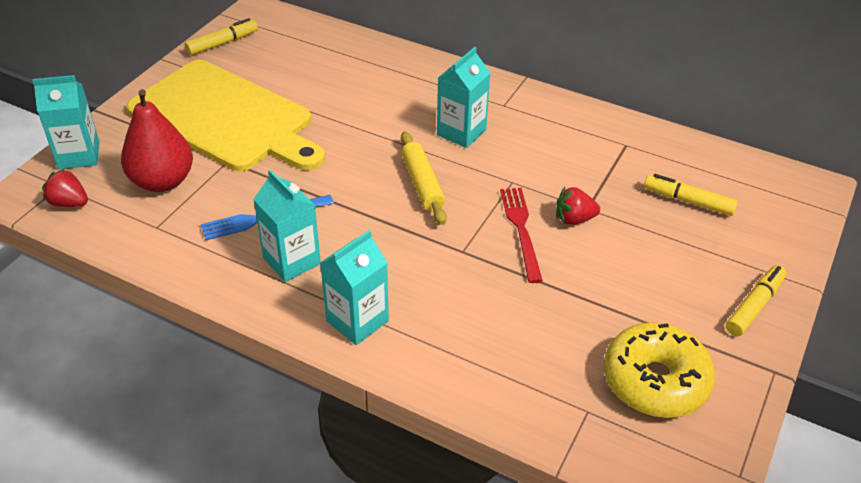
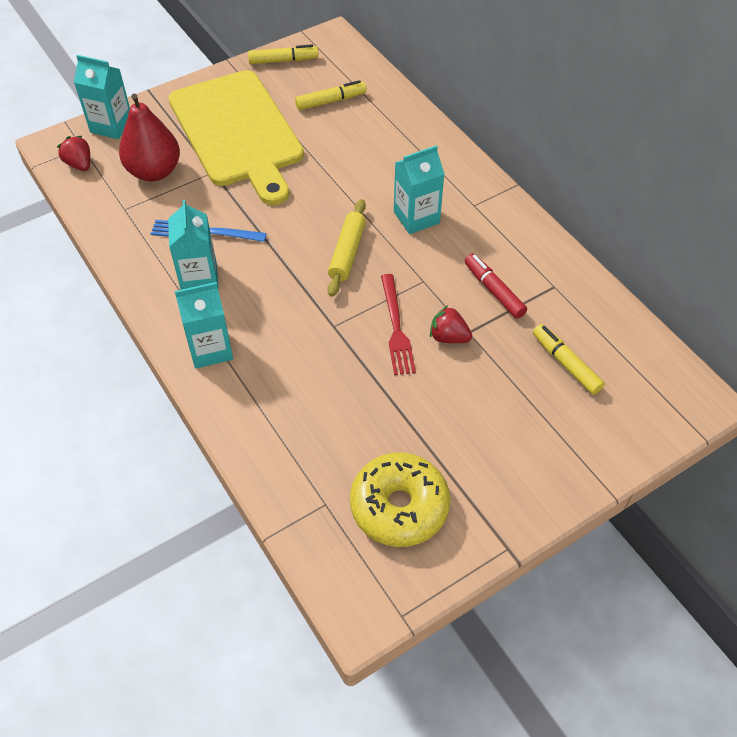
camera: 30 degrees right, 10 degrees up
red fork [500,188,543,283] -> red fork turned 150 degrees clockwise [381,274,416,375]
yellow marker [726,265,786,336] -> yellow marker moved to [295,80,367,110]
none -> red marker [465,254,527,319]

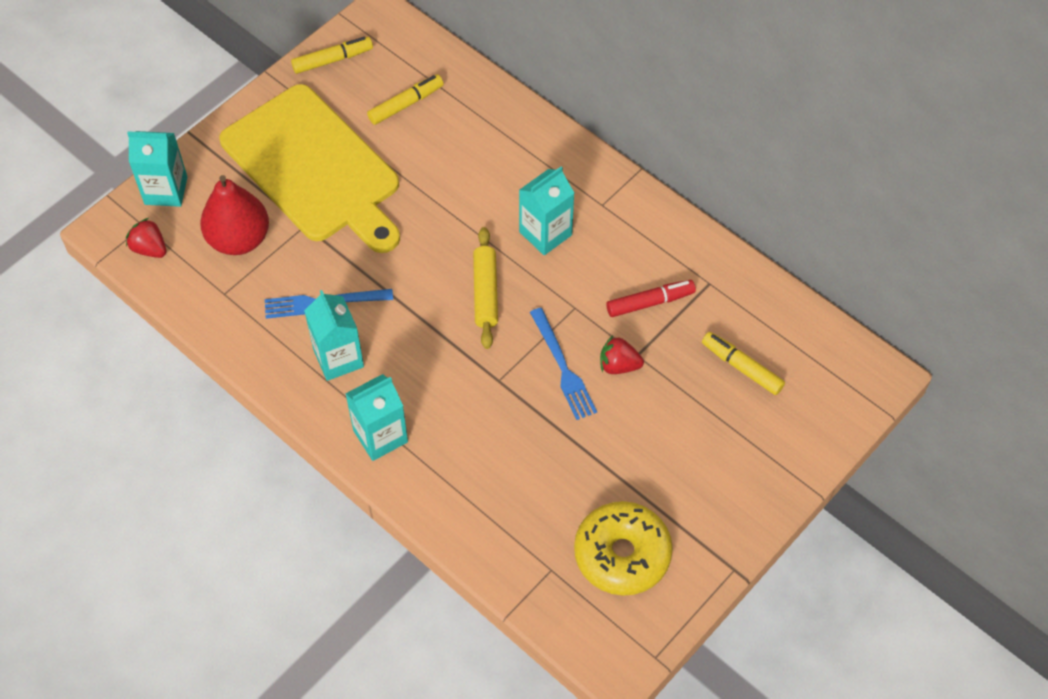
camera: 15 degrees left, 5 degrees up
red fork [381,274,416,375] -> blue fork [530,308,597,420]
red marker [465,254,527,319] -> red marker turned 120 degrees clockwise [606,280,696,317]

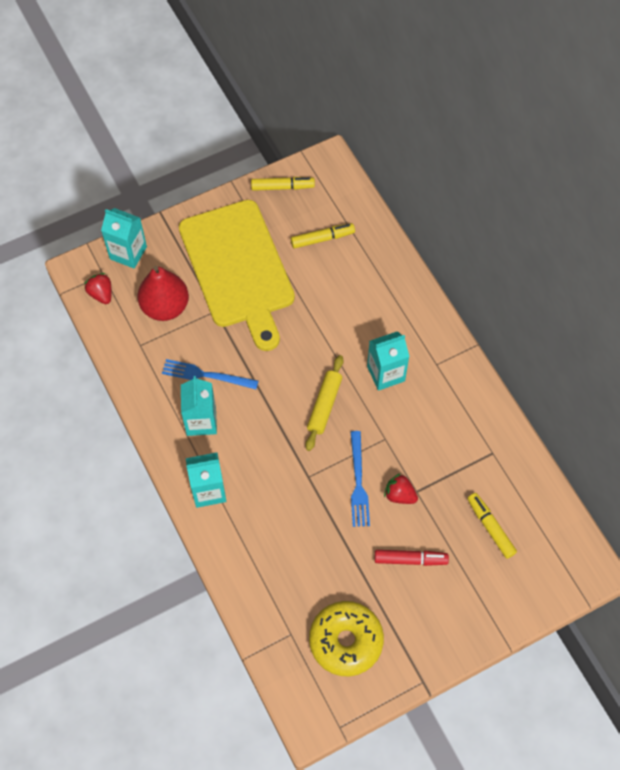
camera: 20 degrees right, 5 degrees up
red marker [606,280,696,317] -> red marker moved to [375,550,449,566]

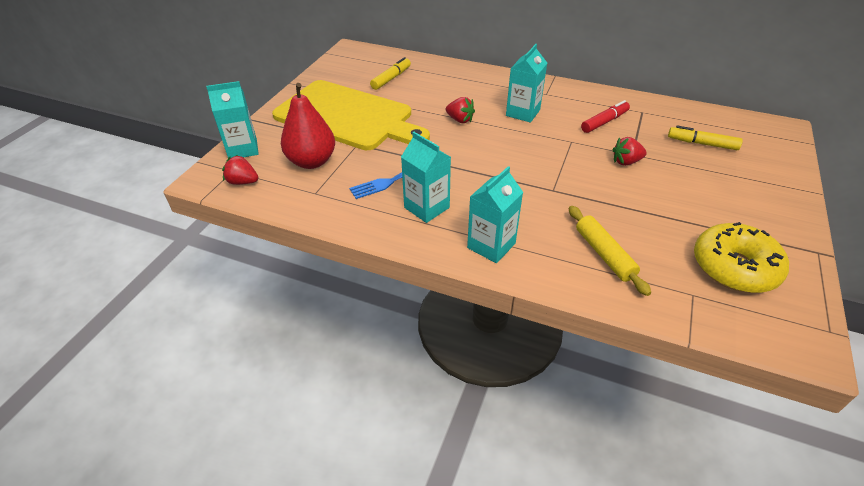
camera: 40 degrees left, 20 degrees down
yellow marker [251,177,315,191] -> none
yellow rolling pin [305,355,343,451] -> yellow rolling pin moved to [569,206,651,296]
blue fork [351,431,370,527] -> none
red marker [375,550,449,566] -> red marker moved to [581,100,630,133]
none -> red strawberry [446,97,475,123]

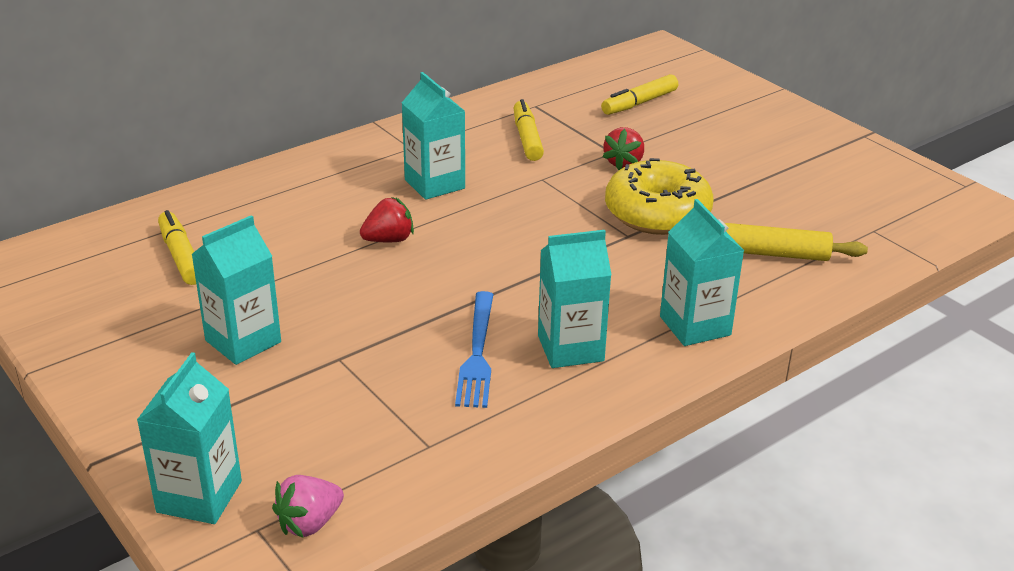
camera: 60 degrees left, 10 degrees down
red strawberry [222,155,258,185] -> pink strawberry [272,475,344,538]
yellow cutting board [272,80,430,150] -> turquoise carton [191,215,281,365]
red pear [281,83,335,169] -> none
red marker [581,100,630,133] -> yellow marker [514,99,544,161]
yellow donut [694,222,789,293] -> yellow donut moved to [605,158,714,235]

